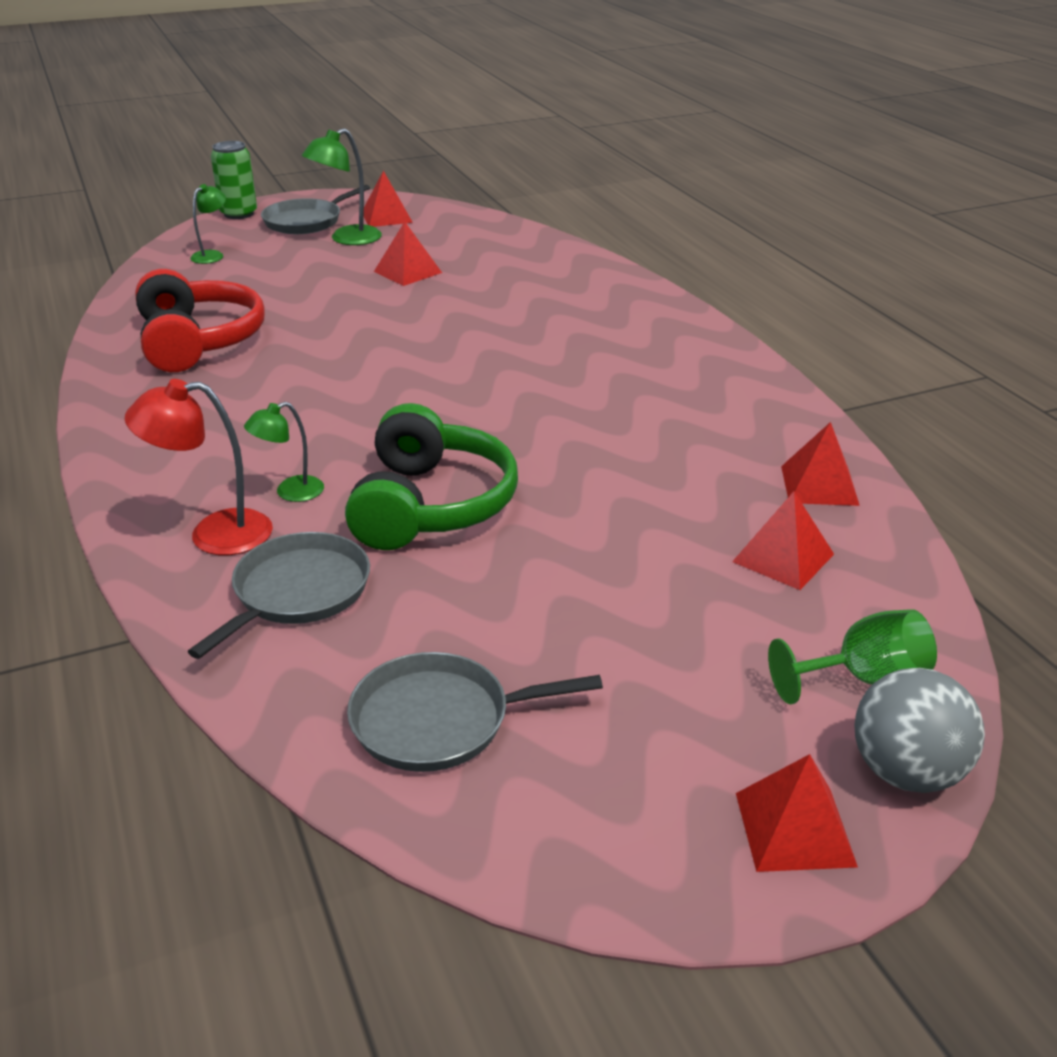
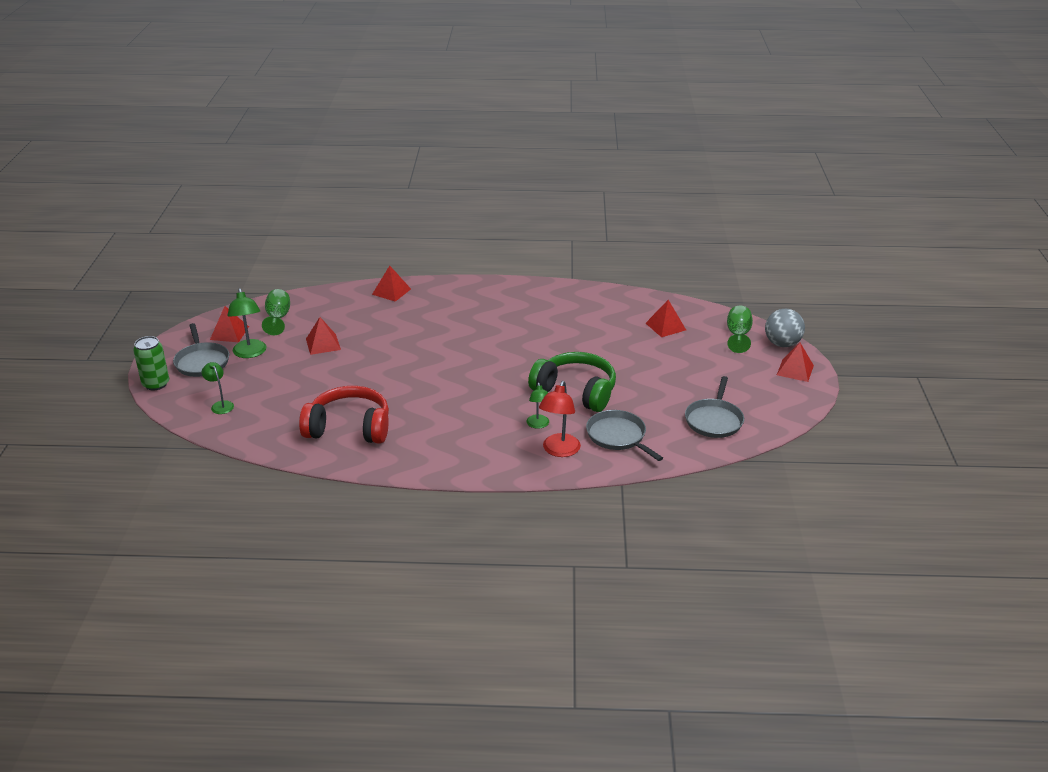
camera: 65 degrees left, 0 degrees up
red pyramid [781,422,860,506] -> red pyramid moved to [372,265,411,302]
none -> green goblet [262,289,290,335]

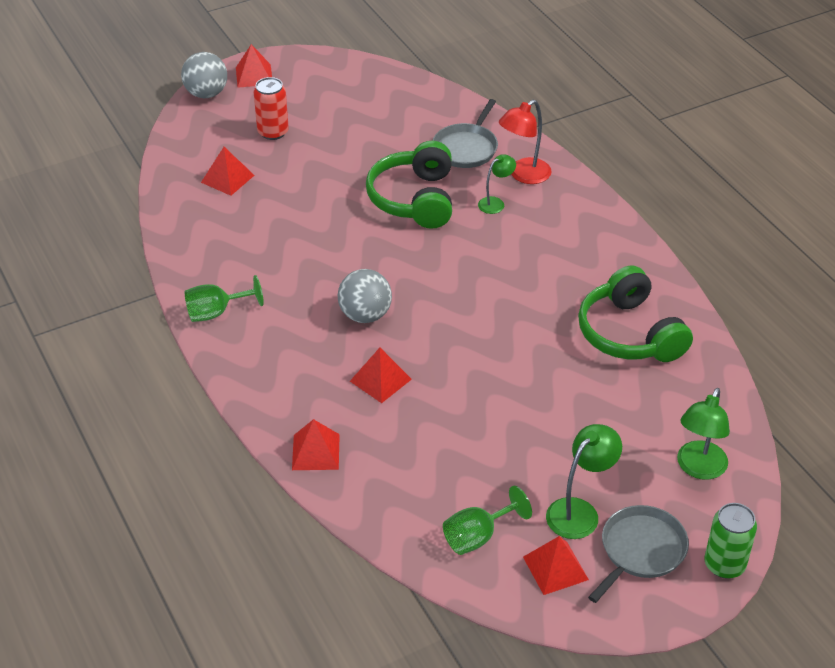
camera: 120 degrees left, 10 degrees up
green lamp [202,362,234,414] -> green lamp [677,388,730,480], size x1.60
red headphones [299,386,389,444] -> green headphones [578,265,693,362]
red pyramid [306,317,341,355] -> red pyramid moved to [350,348,412,403]
red lamp [539,381,581,457] -> red lamp turned 150 degrees clockwise [499,100,552,184]
grey pan [685,376,744,438] -> none
green goblet [727,306,753,353] -> green goblet moved to [185,275,264,322]
none -> red can [254,77,289,140]
none -> grey ball [338,269,392,323]

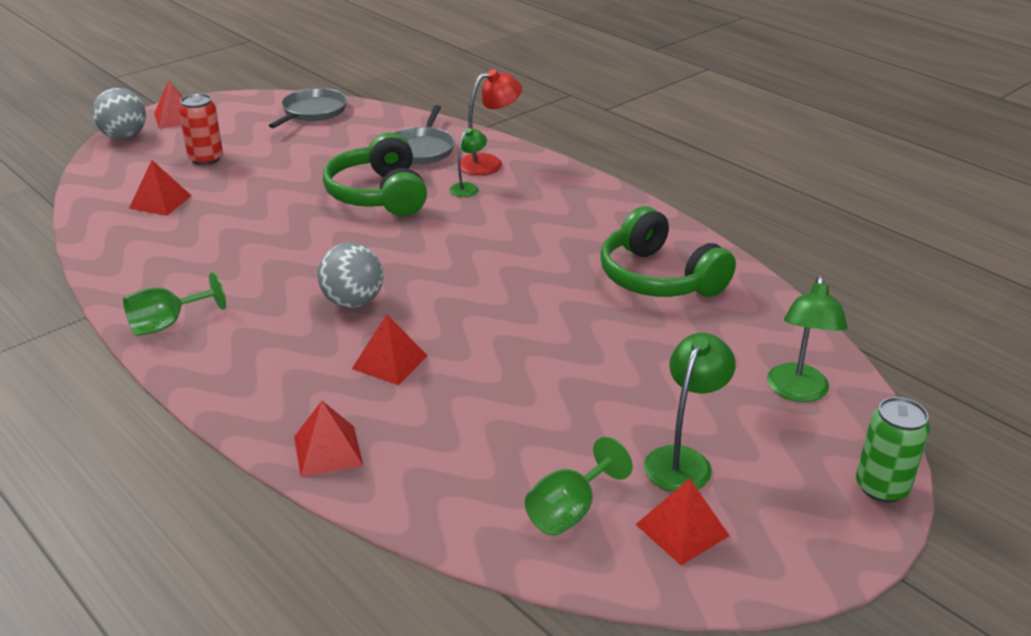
camera: 15 degrees left, 10 degrees down
red lamp [499,100,552,184] -> red lamp turned 150 degrees counterclockwise [460,69,522,175]
grey pan [588,505,689,603] -> grey pan moved to [269,88,347,128]

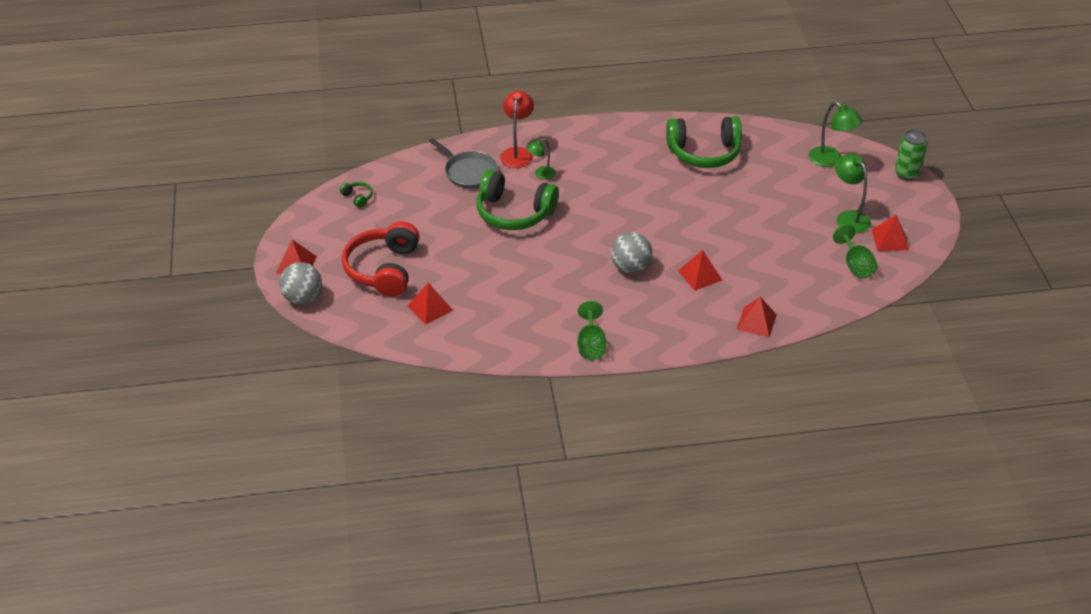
camera: 55 degrees left, 10 degrees up
red can [179,94,223,165] -> red headphones [342,221,419,297]
grey pan [269,88,347,128] -> green headphones [340,182,373,208]
green lamp [449,128,487,197] -> green lamp turned 105 degrees counterclockwise [526,139,556,180]

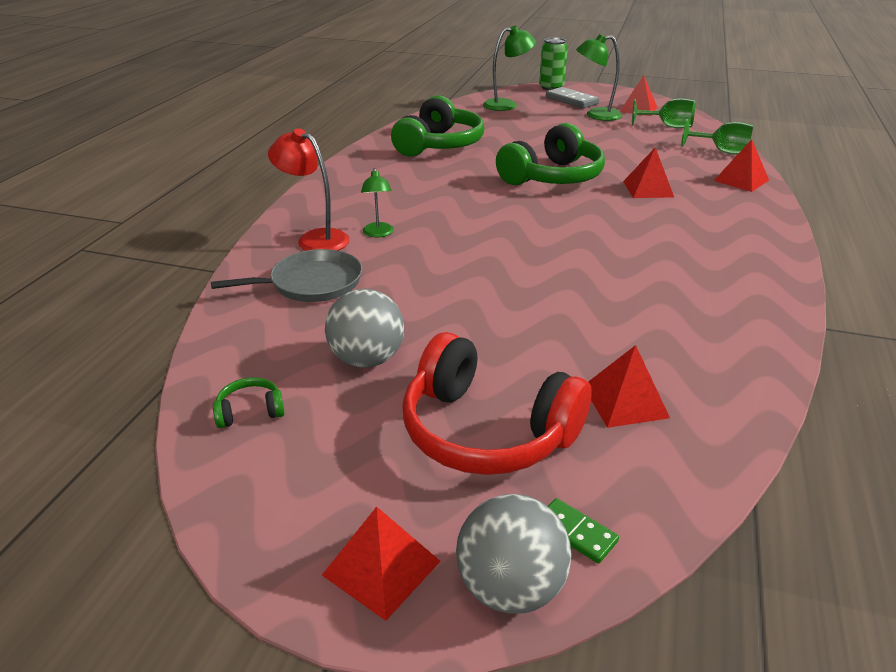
camera: 65 degrees left, 10 degrees down
green headphones [477,169,559,230] -> green headphones moved to [496,123,605,185]
green goblet [577,301,606,360] -> green goblet moved to [681,119,753,154]
grey ball [611,232,652,273] -> grey ball moved to [325,289,404,368]
none -> grey domino [546,87,599,108]
none -> green domino [548,498,619,563]

